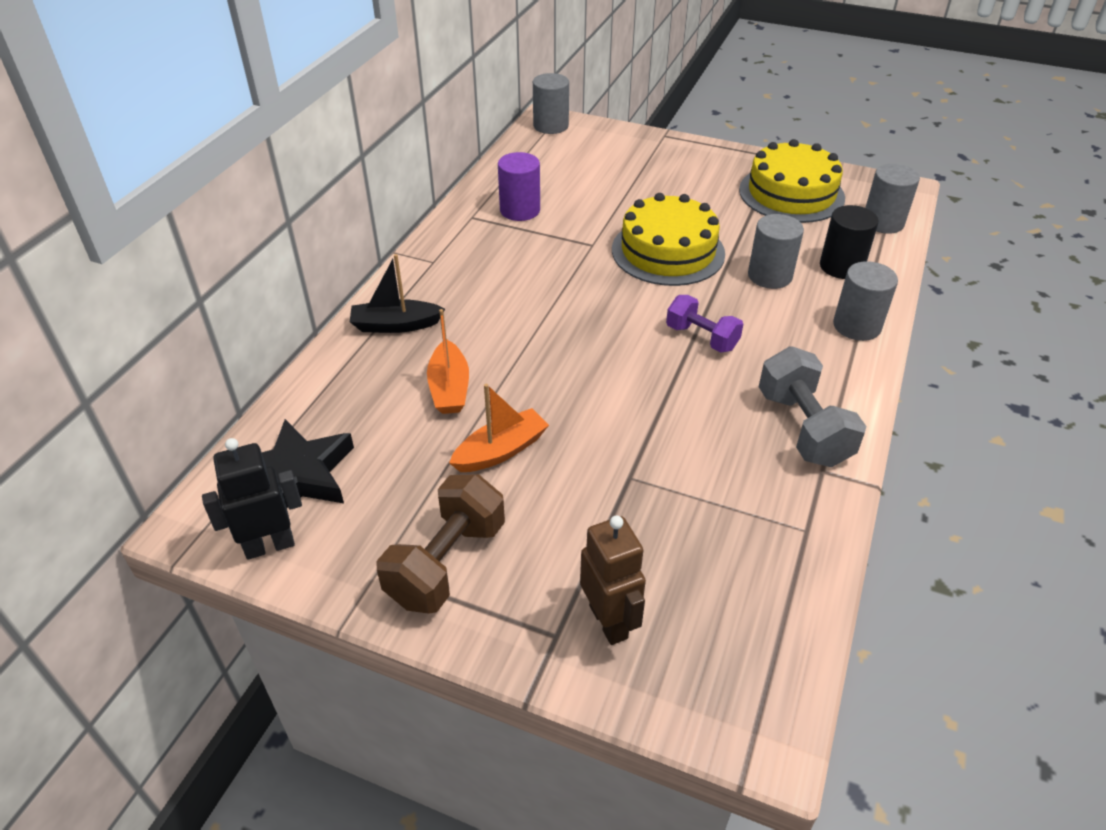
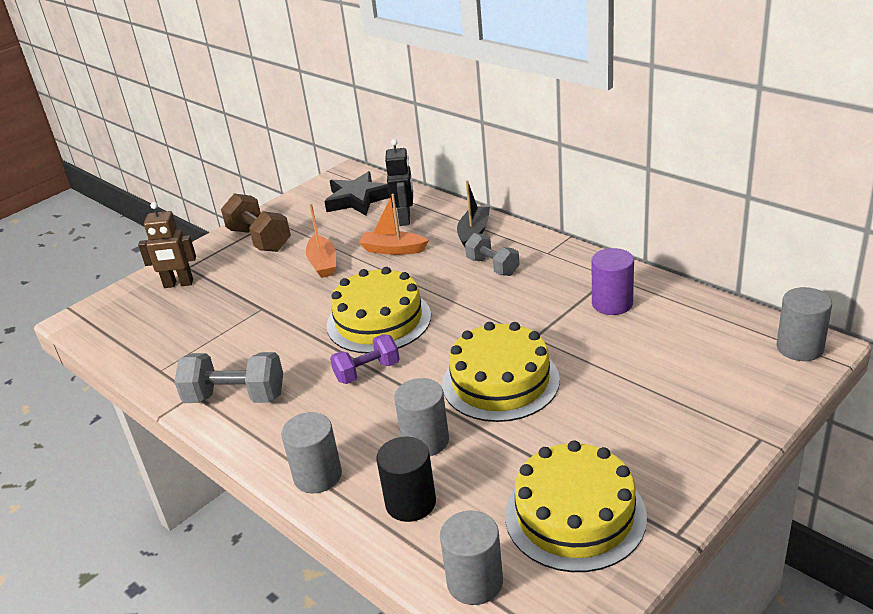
camera: 115 degrees right, 10 degrees down
black robot [202,438,302,560] -> black robot moved to [385,139,413,226]
none -> yellow cake [327,267,431,353]
none -> grey dumbbell [465,233,520,276]

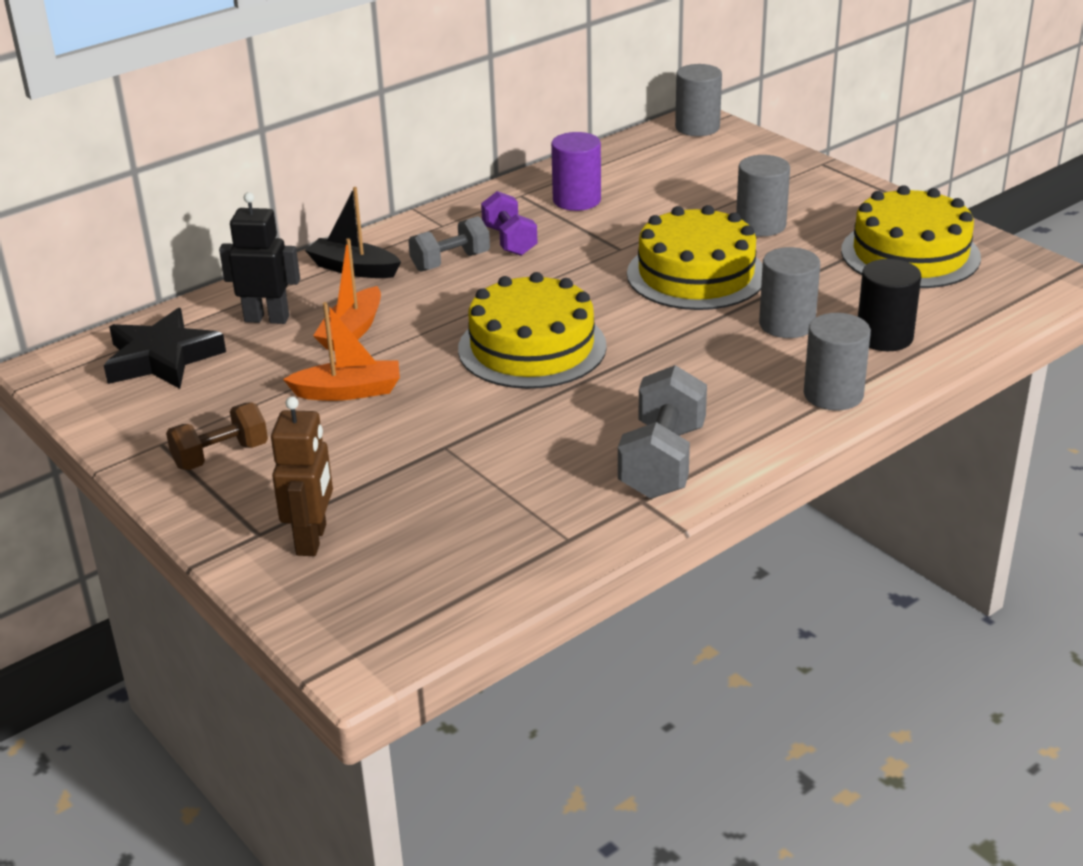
camera: 85 degrees left, 0 degrees up
brown dumbbell [221,193,291,252] -> brown dumbbell [166,402,268,470], size x0.66
purple dumbbell [330,334,400,384] -> purple dumbbell moved to [481,191,537,256]
grey cylinder [440,511,503,605] -> grey cylinder moved to [736,155,790,236]

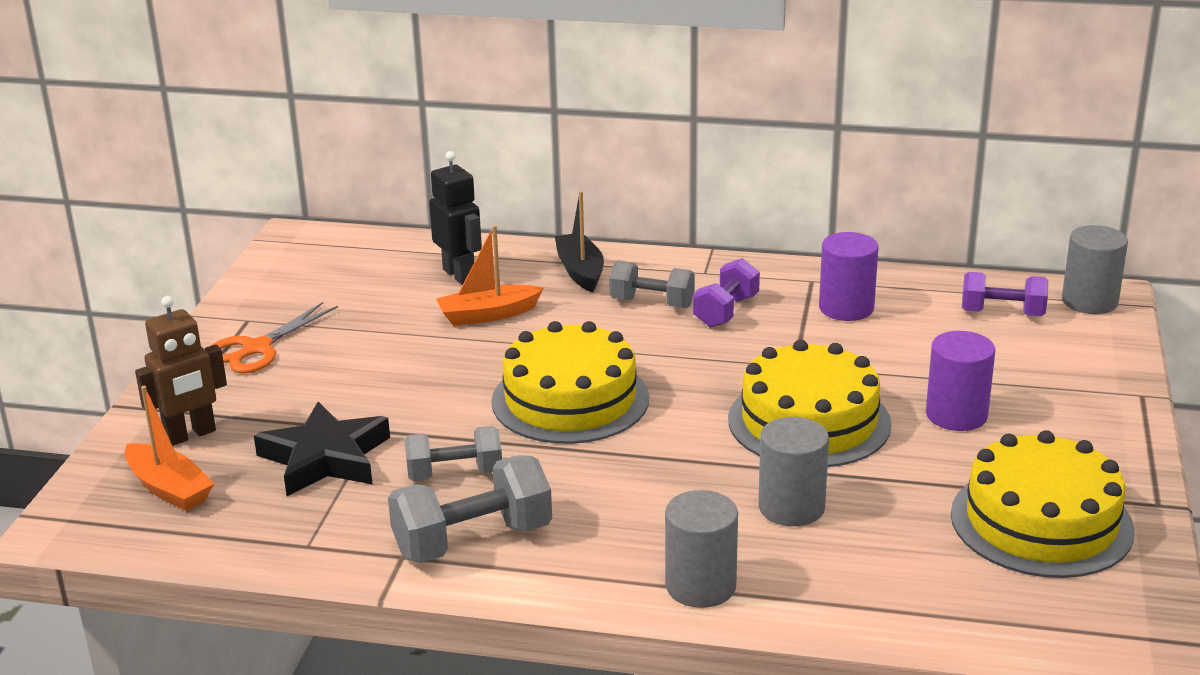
camera: 50 degrees right, 5 degrees down
black star [104,308,226,389] -> black star moved to [254,402,390,496]
brown dumbbell [166,402,268,470] -> orange scissors [211,302,338,374]
orange boat [283,302,400,401] -> orange boat moved to [125,386,214,511]
grey cylinder [736,155,790,236] -> purple cylinder [926,331,995,431]
black cylinder [858,259,921,351] -> none
none -> grey dumbbell [404,426,502,481]
none -> purple dumbbell [962,272,1048,316]

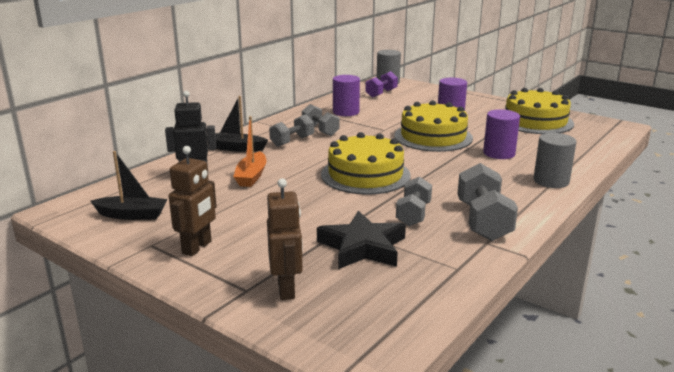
camera: 65 degrees left, 5 degrees down
orange boat [125,386,214,511] -> none
orange scissors [211,302,338,374] -> brown robot [169,146,217,256]
purple dumbbell [693,258,760,328] -> grey dumbbell [302,104,340,136]
grey cylinder [758,417,829,526] -> purple cylinder [483,109,520,159]
none -> black boat [90,151,168,220]

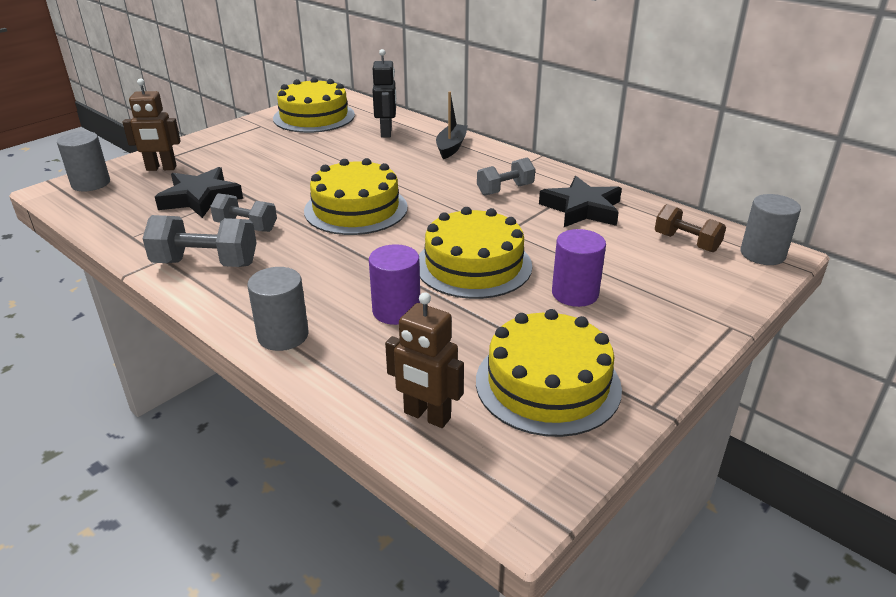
camera: 95 degrees right, 10 degrees up
black boat [90,151,168,220] -> yellow cake [273,77,355,133]
brown robot [169,146,217,256] -> brown robot moved to [385,292,464,428]
orange boat [233,116,266,187] -> none
grey dumbbell [269,114,314,147] -> none
purple cylinder [333,75,360,116] -> black star [539,176,622,227]
purple dumbbell [365,71,398,98] -> brown dumbbell [655,204,726,252]
none -> grey cylinder [57,131,110,191]

